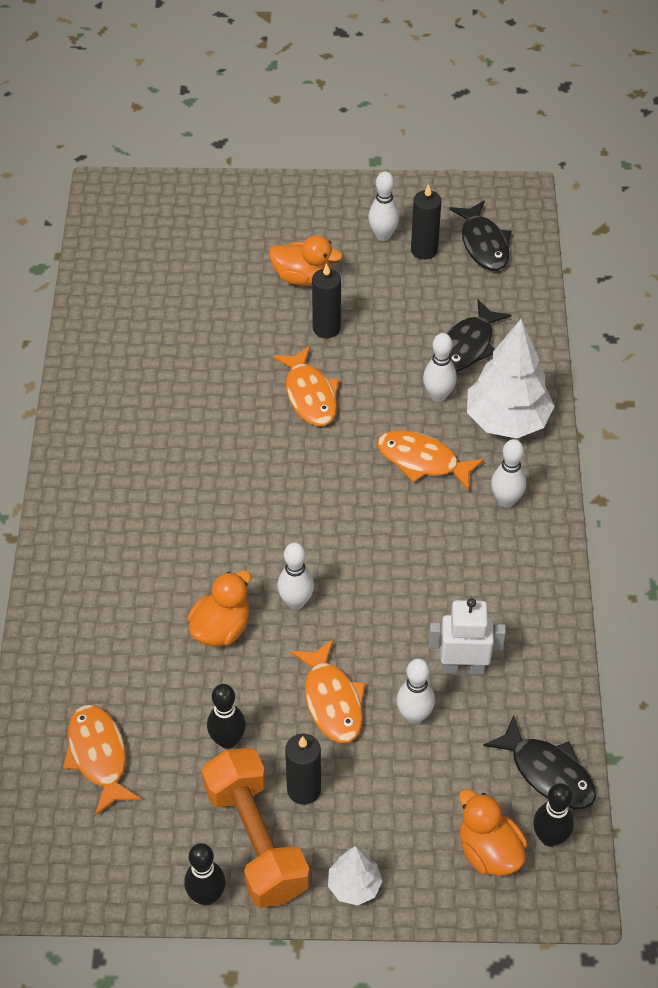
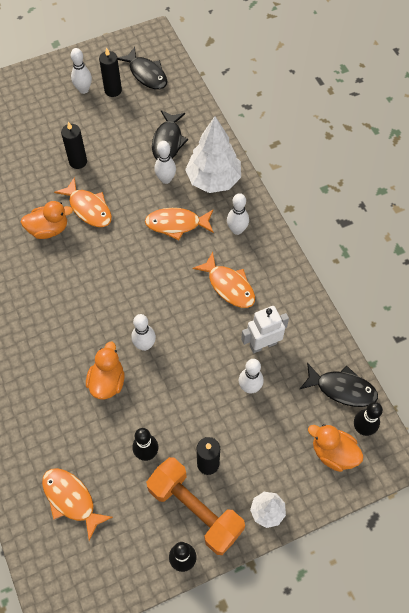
camera: 25 degrees left, 10 degrees up
orange duck [269,235,343,286] -> orange duck moved to [21,201,73,239]
orange fish [290,639,366,743] -> orange fish moved to [193,252,255,308]

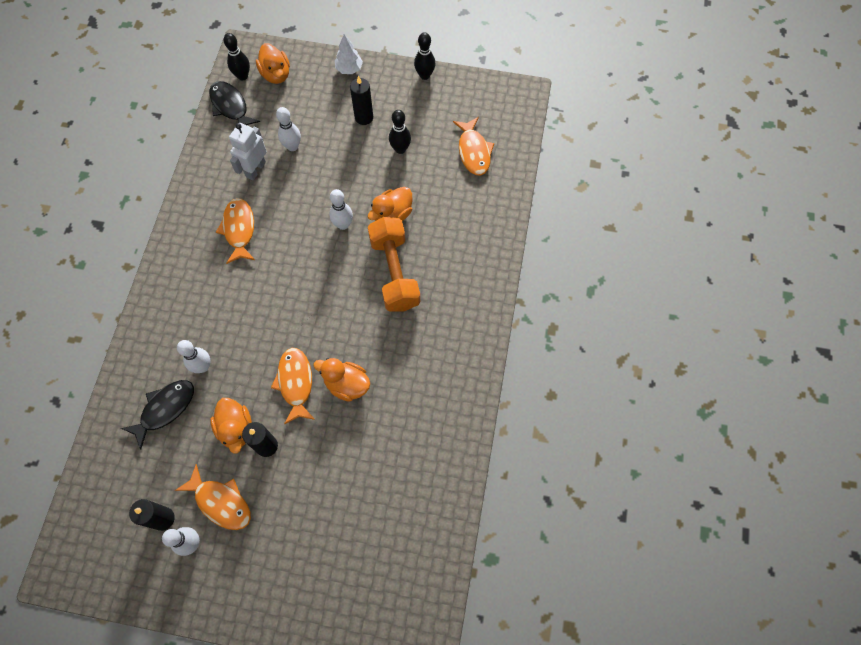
camera: 145 degrees left, 5 degrees up
black fish [118,47,167,90] -> none
orange fish [145,208,214,240] -> orange fish moved to [175,464,251,530]
orange dumbbell [146,457,245,555] -> orange dumbbell moved to [368,217,420,312]
white tree [185,116,241,193] -> none
white bowling pin [227,193,249,235] -> none
white robot [241,306,289,353] -> white robot turned 105 degrees clockwise [229,123,267,180]
none -> orange duck [211,398,252,454]

